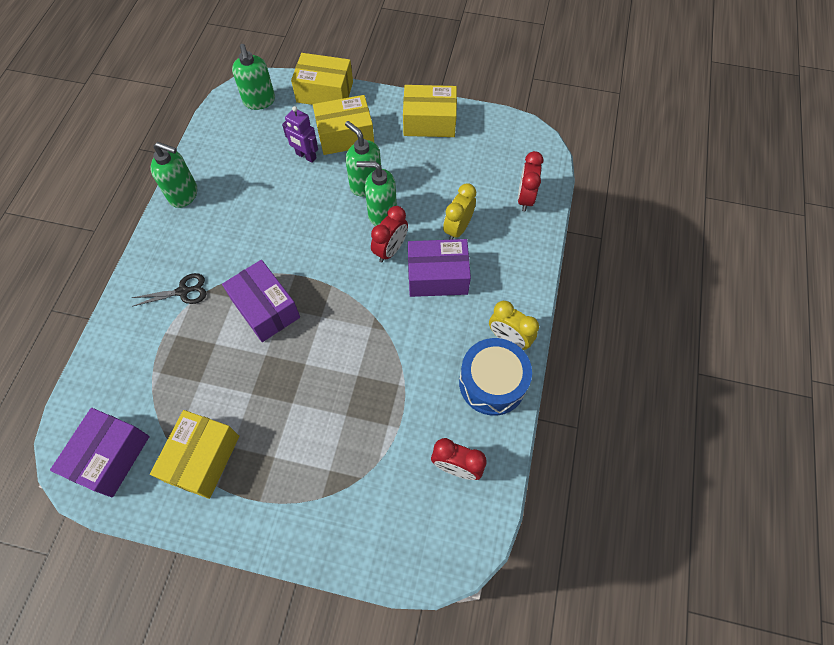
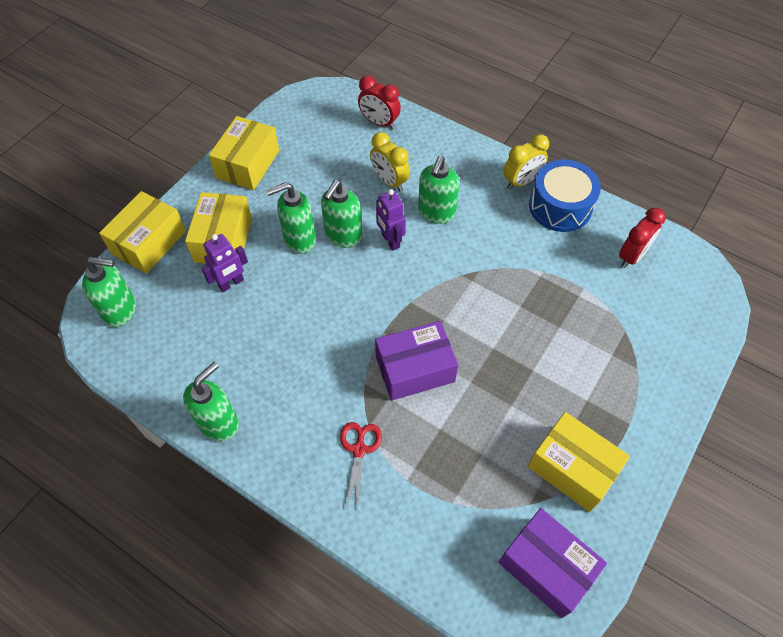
camera: 70 degrees left, 5 degrees down
black scissors [132,273,207,306] -> red scissors [340,422,382,510]
red clock [371,206,408,263] -> purple robot [376,189,406,251]
purple box [408,239,471,297] -> green soap dispenser [418,156,460,224]

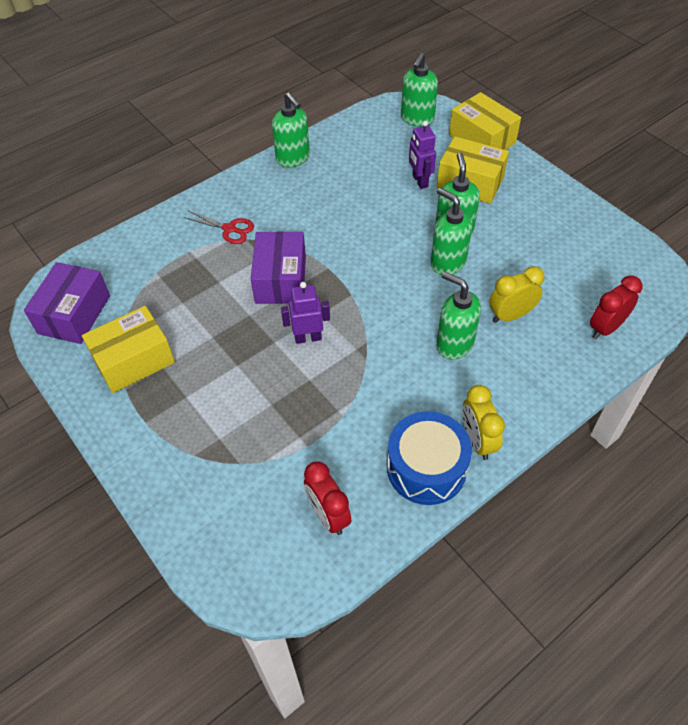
camera: 110 degrees right, 5 degrees down
yellow box [209,116,279,190] -> none
purple robot [376,189,406,251] -> purple robot moved to [281,282,330,344]
purple box [498,508,607,618] -> purple box turned 45 degrees counterclockwise [24,262,110,344]

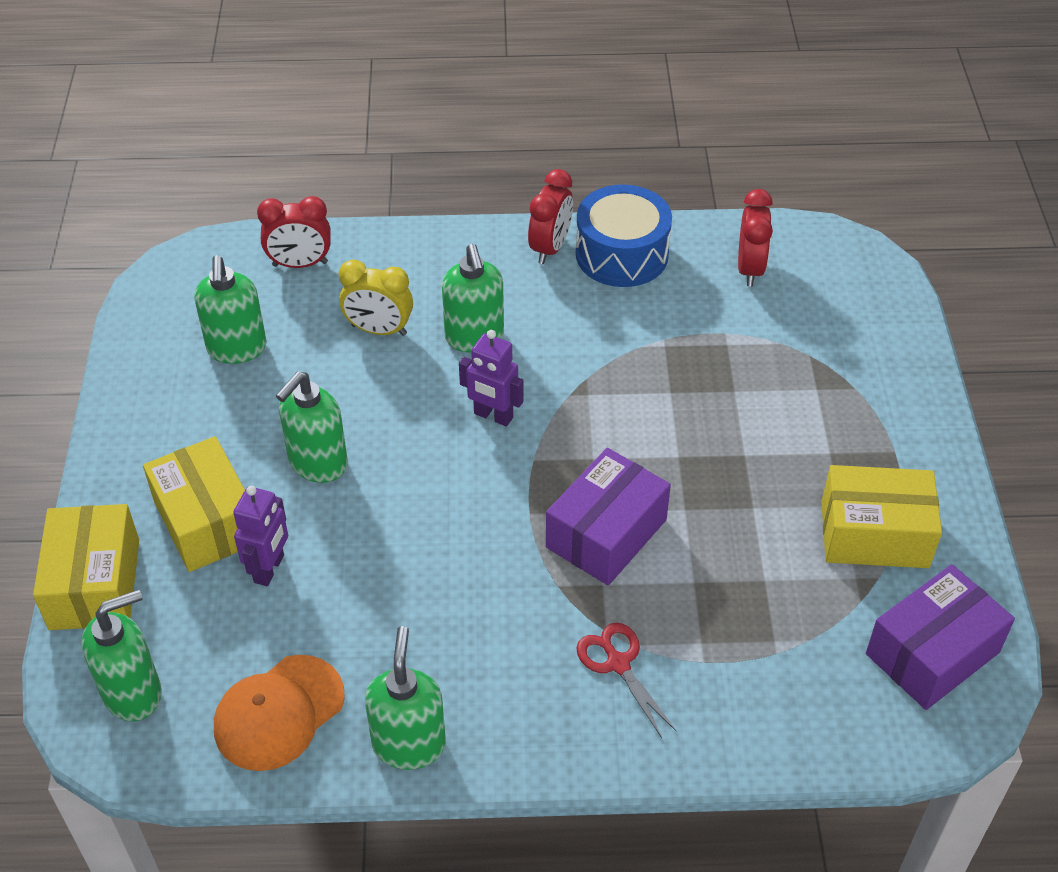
camera: 145 degrees left, 5 degrees down
purple robot [281,282,330,344] -> purple robot moved to [459,330,524,427]
green soap dispenser [431,188,472,275] -> green soap dispenser moved to [194,255,267,364]
yellow clock [462,385,505,460] -> red clock [528,169,573,264]
none -> orange cap [214,655,345,771]

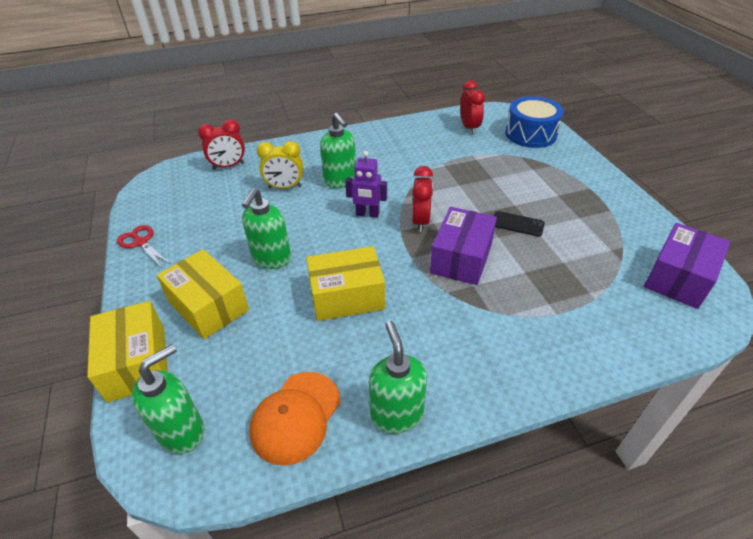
camera: 15 degrees left, 5 degrees down
green soap dispenser [194,255,267,364] -> none
purple robot [233,485,288,586] -> none
red clock [528,169,573,264] -> red clock moved to [412,166,433,232]
blue drum [576,185,672,287] -> blue drum moved to [505,96,564,148]
red scissors [576,623,677,738] -> red scissors moved to [117,225,171,267]
yellow box [821,465,942,568] -> yellow box moved to [306,246,385,321]
none -> black phone [494,211,545,237]

